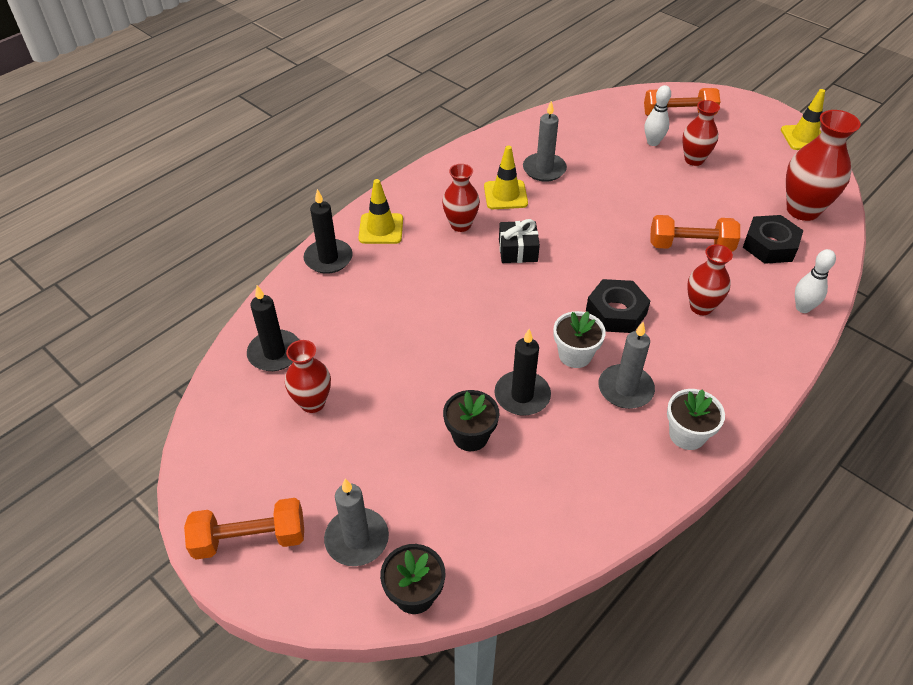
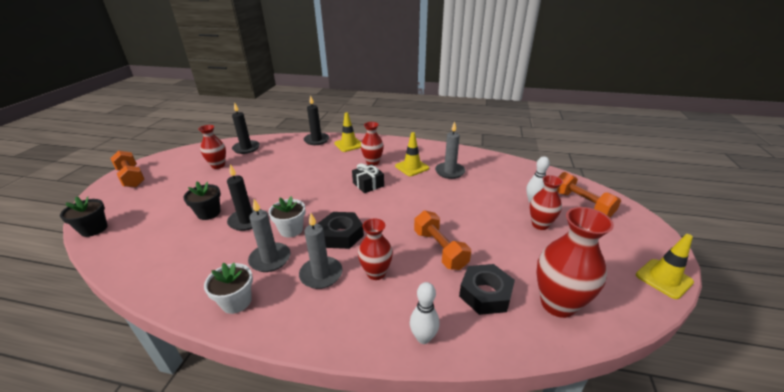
camera: 60 degrees right, 15 degrees down
grey candle [324,478,389,566] -> grey candle moved to [299,213,343,289]

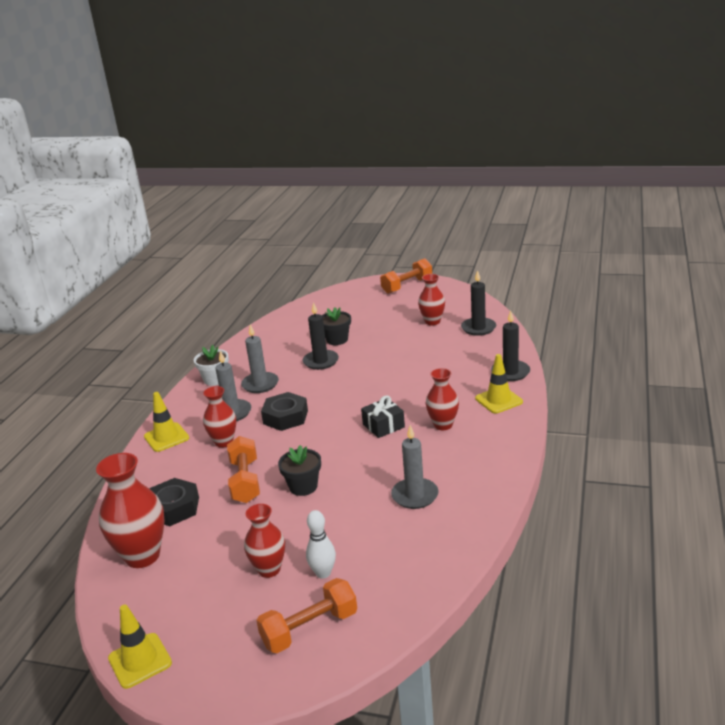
camera: 95 degrees right, 5 degrees down
black flower pot [60,197,107,237] -> black flower pot moved to [278,445,321,496]
white flower pot [268,196,305,237] -> none
yellow traffic cone [395,132,429,176] -> yellow traffic cone moved to [144,392,189,452]
white bowling pin [410,282,440,344] -> none
orange dumbbell [414,211,471,270] -> orange dumbbell turned 75 degrees counterclockwise [227,436,260,503]

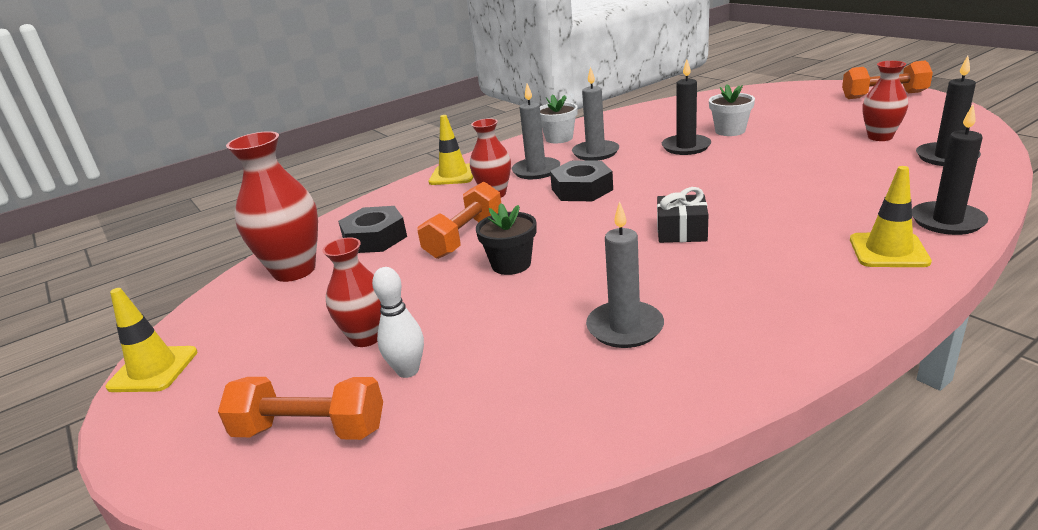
camera: 40 degrees right, 0 degrees up
black flower pot [322,307,351,345] -> white flower pot [709,84,755,136]
red vase [426,368,459,430] -> none

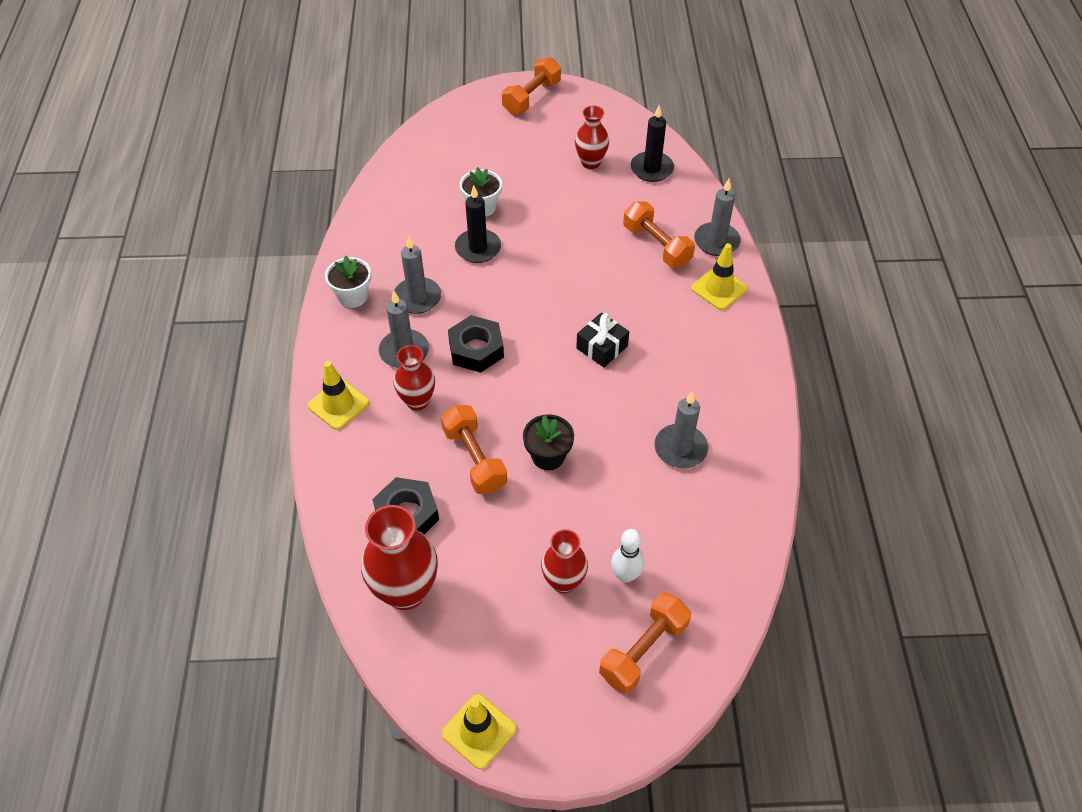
camera: 60 degrees left, 25 degrees up
black candle [912,105,988,235] -> grey candle [694,179,741,256]
none -> orange dumbbell [623,201,695,268]

